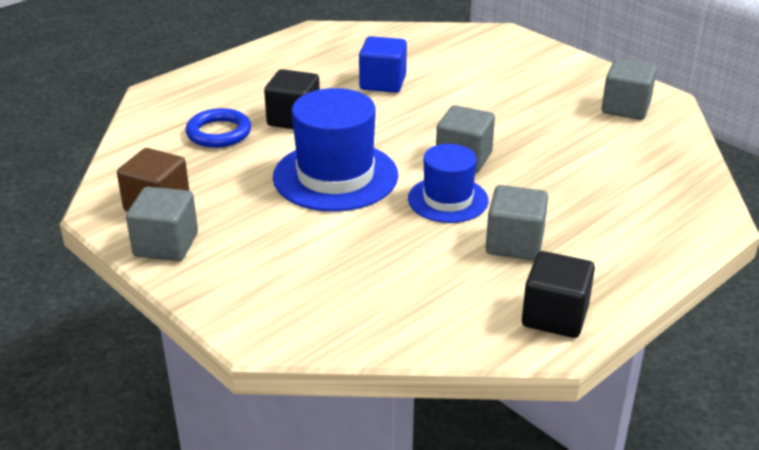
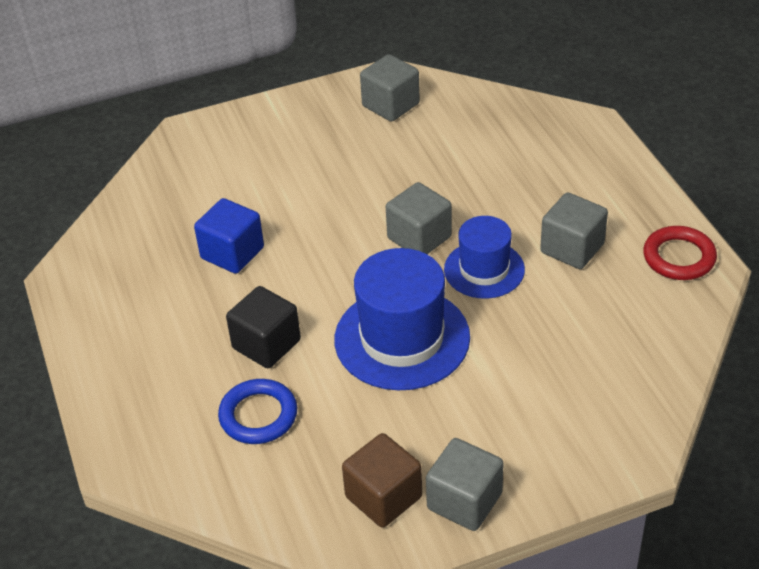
camera: 65 degrees left, 10 degrees up
black cube [522,251,595,338] -> red ring [643,226,717,280]

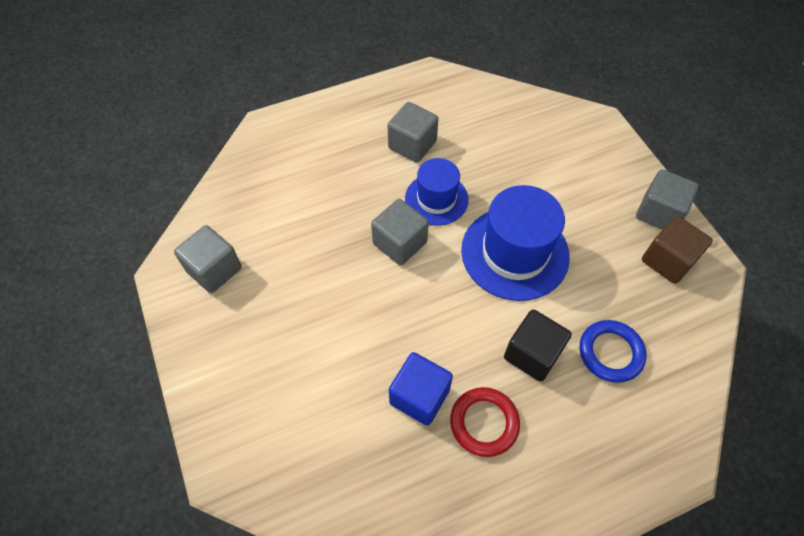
camera: 95 degrees left, 15 degrees up
red ring [643,226,717,280] -> red ring moved to [450,387,520,457]

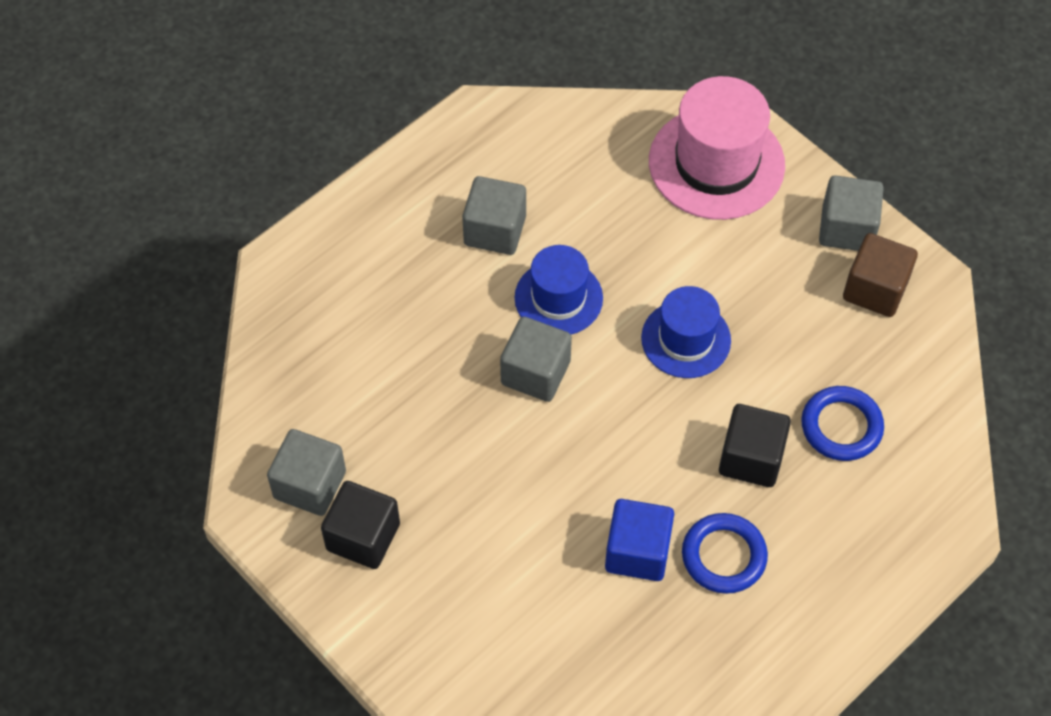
camera: 20 degrees left, 0 degrees up
red ring [450,387,520,457] -> blue ring [682,513,768,594]
blue hat [461,185,570,301] -> blue hat [641,286,731,378], size x0.62
none -> black cube [321,481,400,569]
none -> pink hat [649,76,785,220]

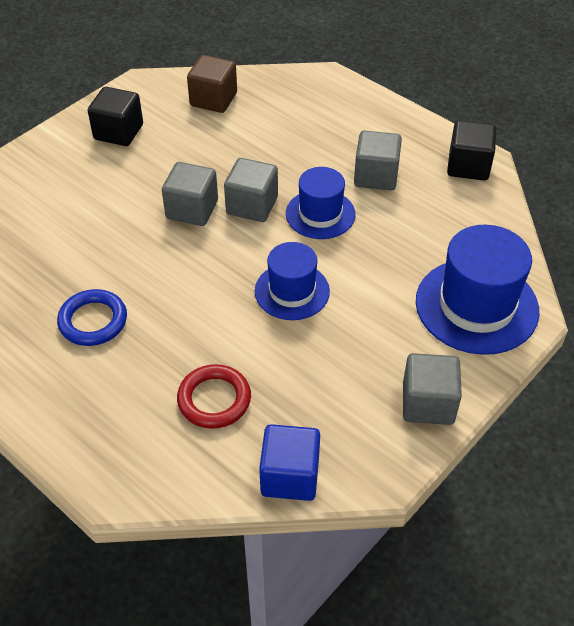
camera: 85 degrees right, 10 degrees down
grey cube [267,429,346,516] -> grey cube moved to [162,162,218,226]
blue cube [605,499,674,581] -> blue cube moved to [259,424,320,501]
pink hat [649,76,785,220] -> blue hat [416,225,539,355]
black cube [719,404,791,487] -> black cube moved to [447,121,497,180]
blue ring [801,386,884,461] -> red ring [177,364,251,429]
brown cube [843,233,918,317] -> brown cube moved to [187,55,237,113]

